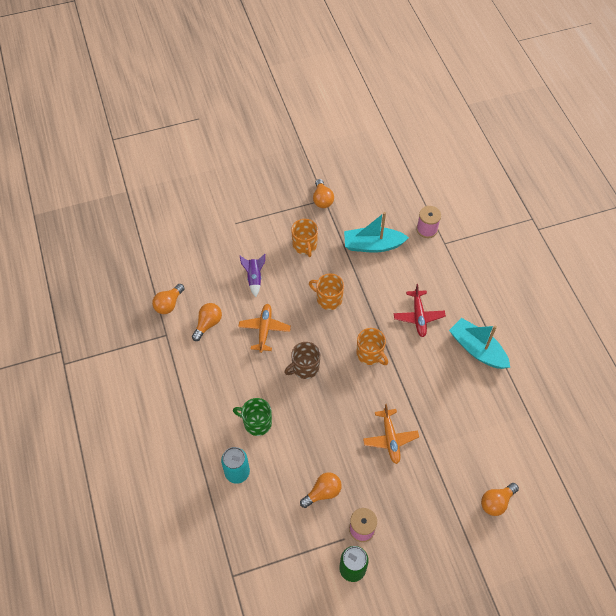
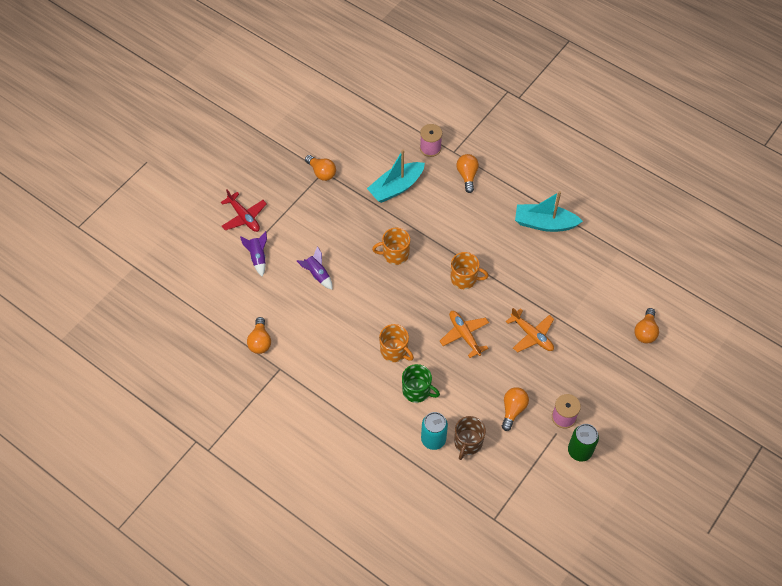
camera: 35 degrees left, 0 degrees up
orange light bulb [192,303,222,341] -> orange light bulb moved to [457,154,479,193]
green mug [233,398,272,436] -> green mug turned 135 degrees counterclockwise [402,364,440,403]
orange plane [238,304,291,353] -> orange plane moved to [440,311,489,358]
brown mug [284,342,320,379] -> brown mug moved to [454,416,486,460]
orange mug [291,219,318,257] -> orange mug moved to [379,324,414,362]
red plane [394,284,446,337] -> red plane moved to [221,190,267,232]
none -> purple rocket [240,231,267,277]

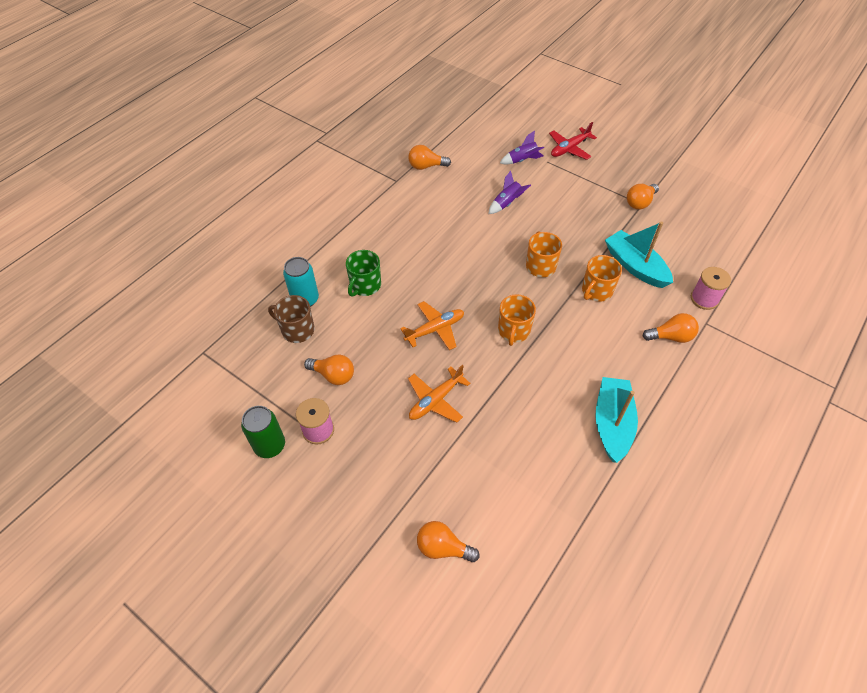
camera: 90 degrees right, 5 degrees down
orange mug [379,324,414,362] -> orange mug moved to [582,255,622,302]

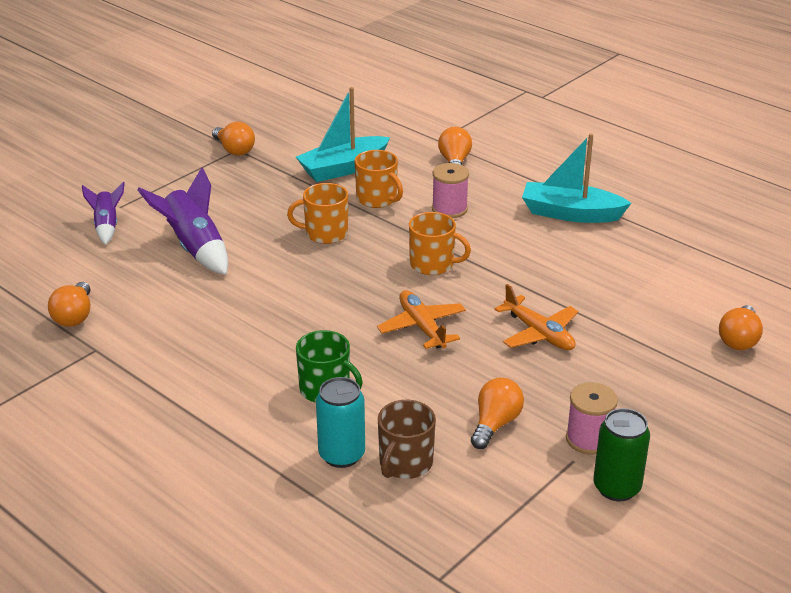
camera: 85 degrees left, 20 degrees down
purple rocket [488,171,531,214] -> purple rocket [137,167,228,275], size x1.68
red plane [549,122,597,160] -> none
pink spool [691,267,731,310] -> pink spool moved to [432,163,469,218]

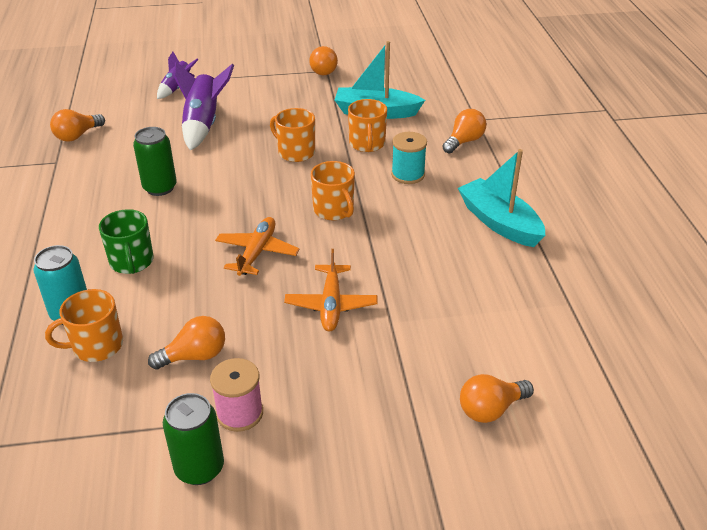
camera: 40 degrees right, 5 degrees up
brown mug [378,400,436,479] -> orange mug [45,289,123,362]
pink spool [432,163,469,218] -> turquoise spool [391,132,427,184]
none -> green can [133,127,177,196]

